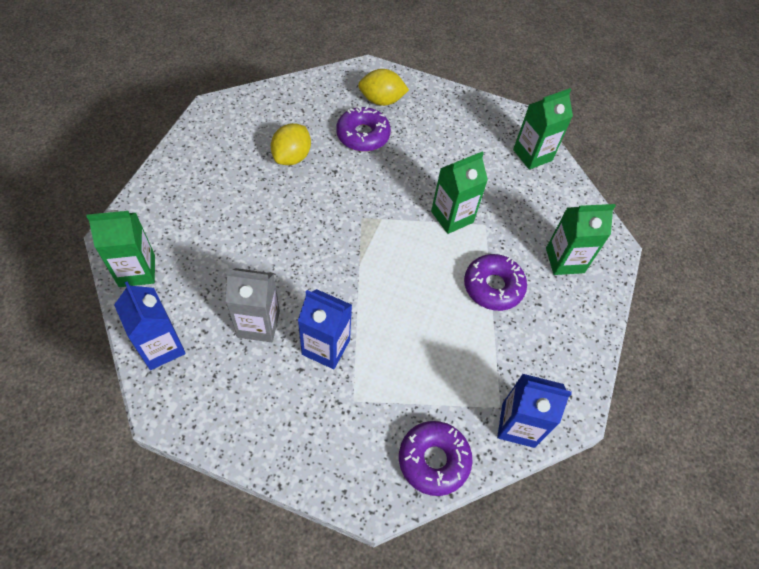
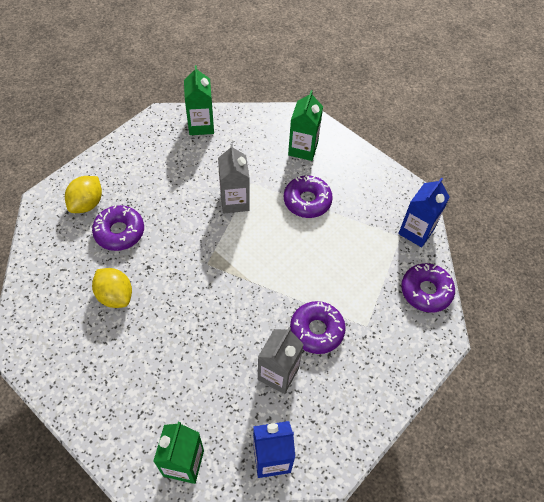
camera: 65 degrees left, 0 degrees up
blue carton [298,289,352,369] -> purple donut [290,301,346,354]
green carton [431,151,488,234] -> grey carton [218,144,250,213]

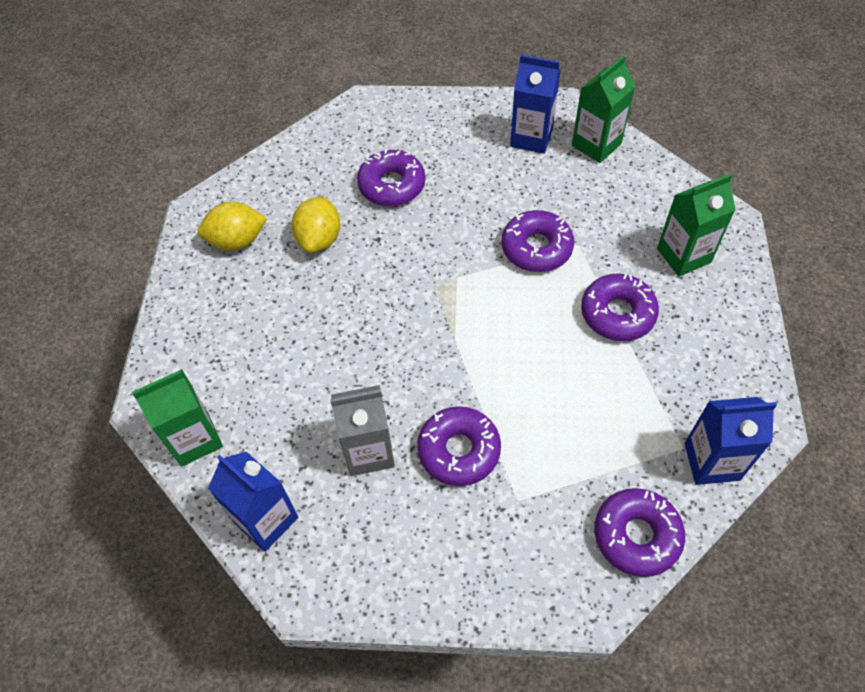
camera: 55 degrees right, 0 degrees up
yellow lemon [65,176,102,213] -> yellow lemon moved to [198,202,267,251]
grey carton [218,144,250,213] -> purple donut [501,210,574,272]
none -> blue carton [510,55,561,154]

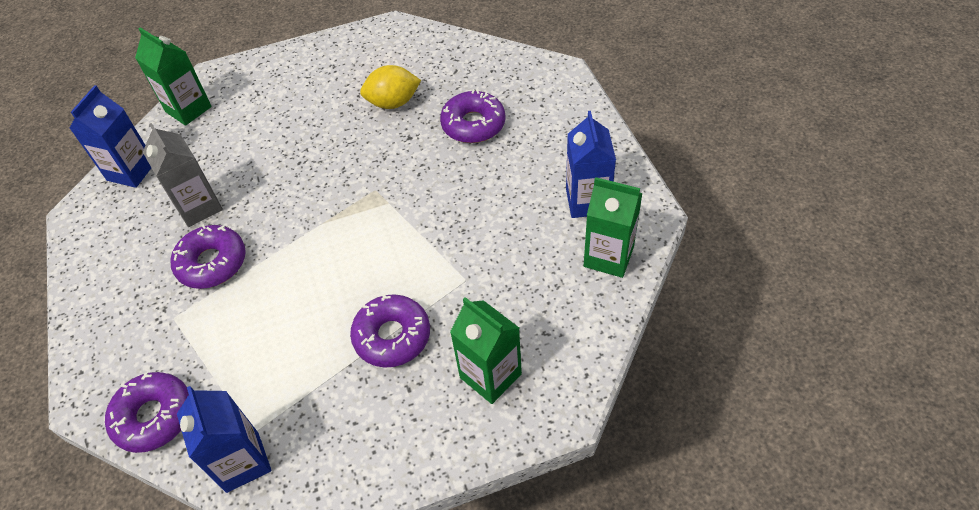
camera: 70 degrees right, 5 degrees down
yellow lemon [198,202,267,251] -> none
purple donut [501,210,574,272] -> none

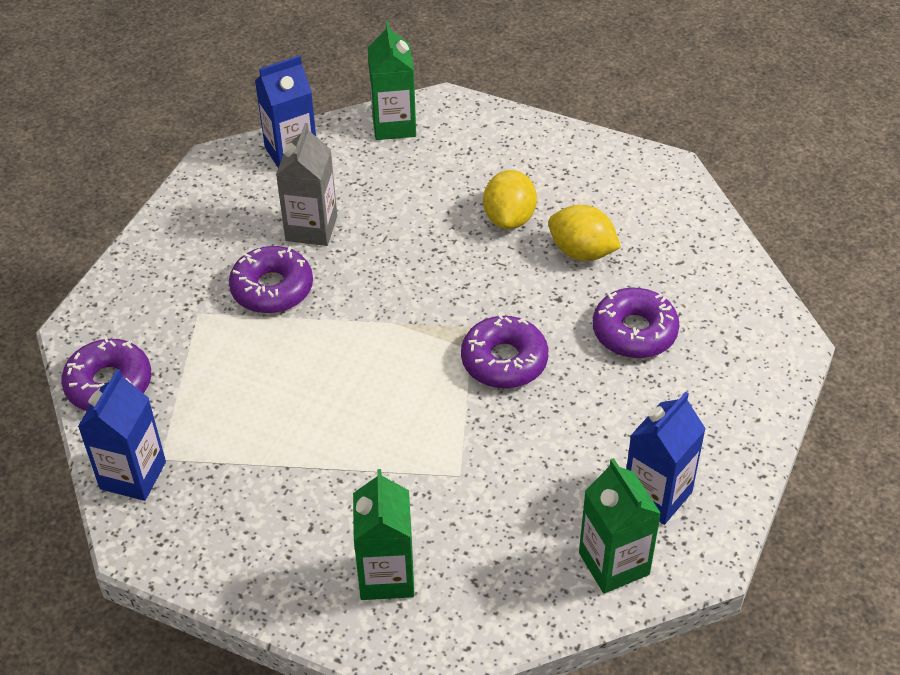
camera: 40 degrees right, 5 degrees down
purple donut [350,294,430,367] -> purple donut moved to [461,313,548,388]
none -> yellow lemon [483,170,537,229]

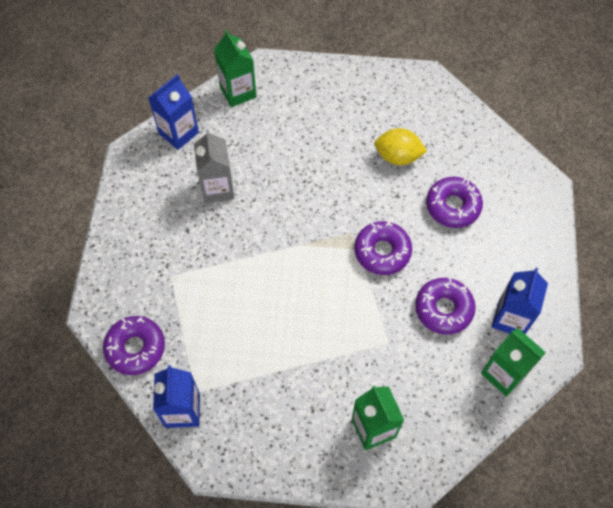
camera: 20 degrees left, 15 degrees up
purple donut [229,246,313,313] -> purple donut moved to [415,278,476,335]
yellow lemon [483,170,537,229] -> none

